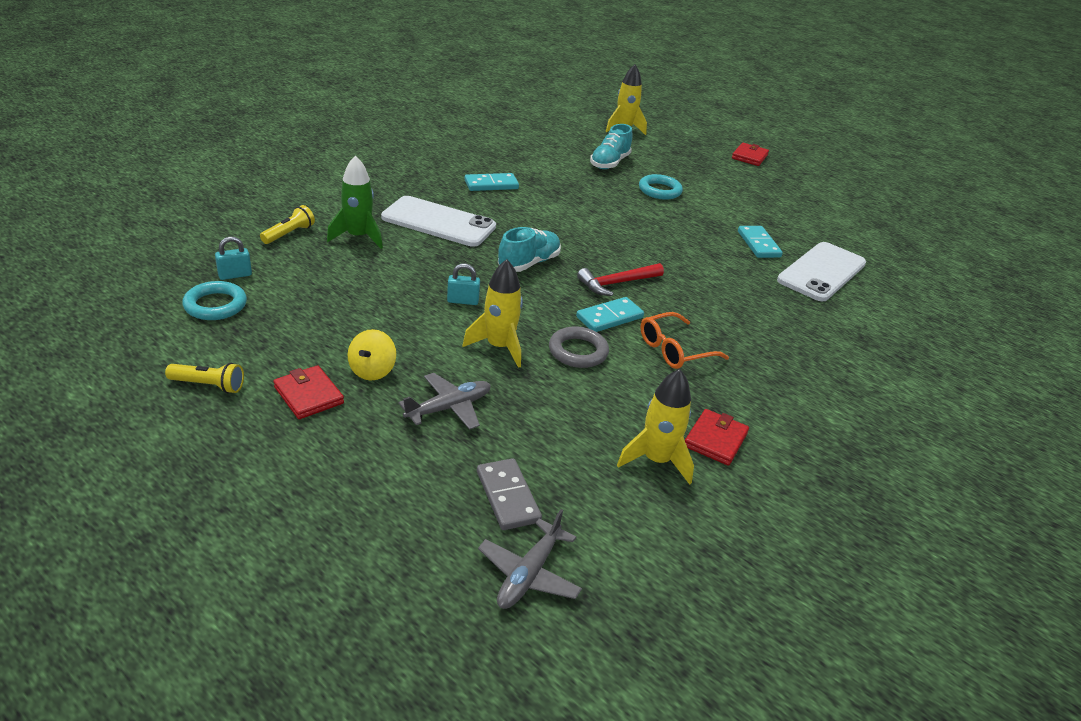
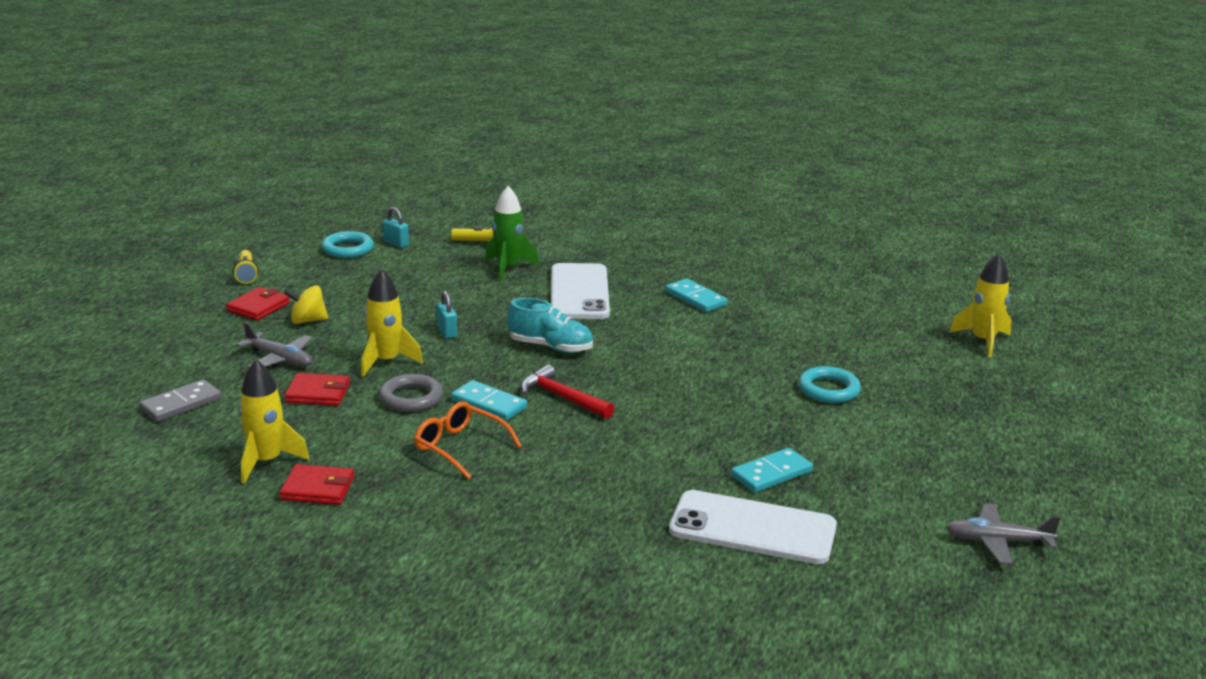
camera: 70 degrees right, 10 degrees down
grey plane [478,509,582,609] -> grey plane moved to [946,503,1061,564]
turquoise shoe [590,124,633,169] -> none
red wallet [732,143,769,166] -> red wallet moved to [284,373,350,406]

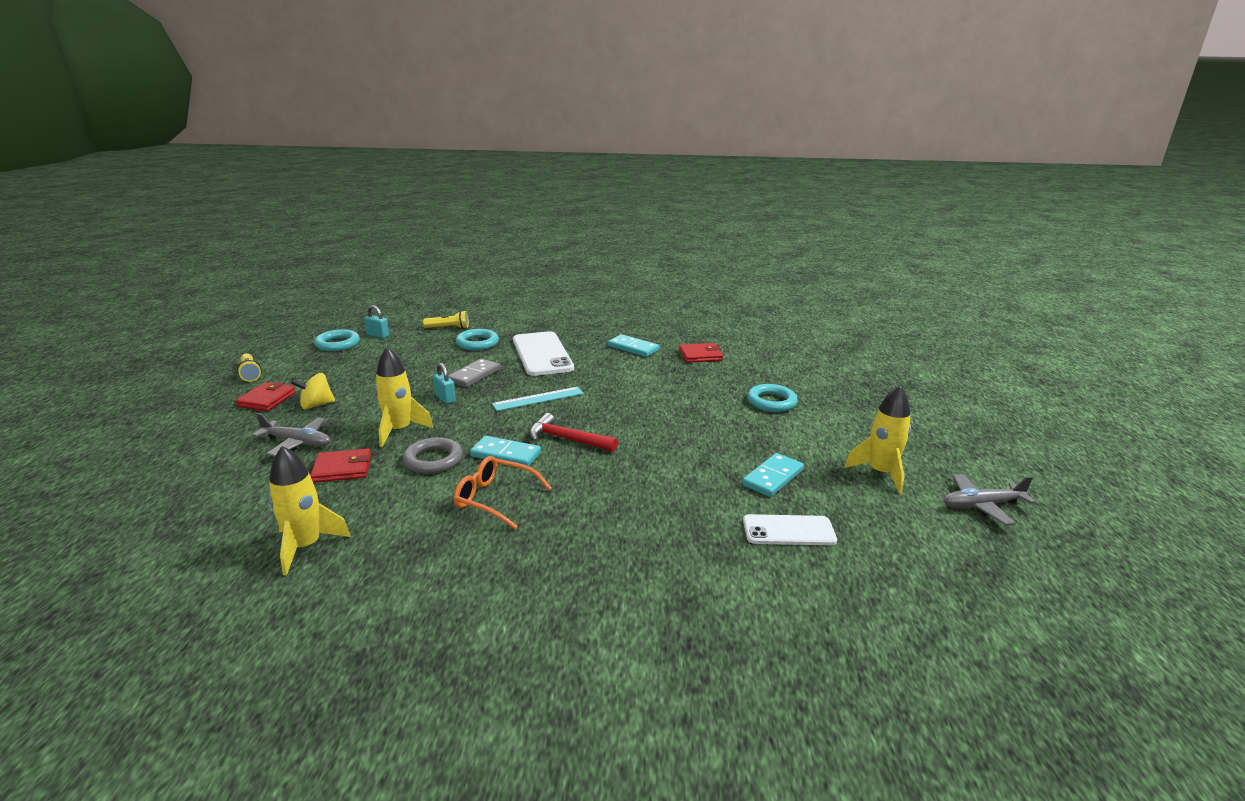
camera: 15 degrees left, 0 degrees up
grey domino [139,379,222,422] -> grey domino moved to [448,359,500,387]
red wallet [280,464,354,505] -> red wallet moved to [679,343,723,363]
green rocket [485,186,539,281] -> turquoise ring [456,329,499,350]
turquoise shoe [507,298,593,353] -> turquoise ruler [492,387,584,411]
white phone [669,490,837,564] -> white phone [743,514,837,545], size x0.61
yellow rocket [949,253,1011,358] -> yellow rocket moved to [844,385,911,494]

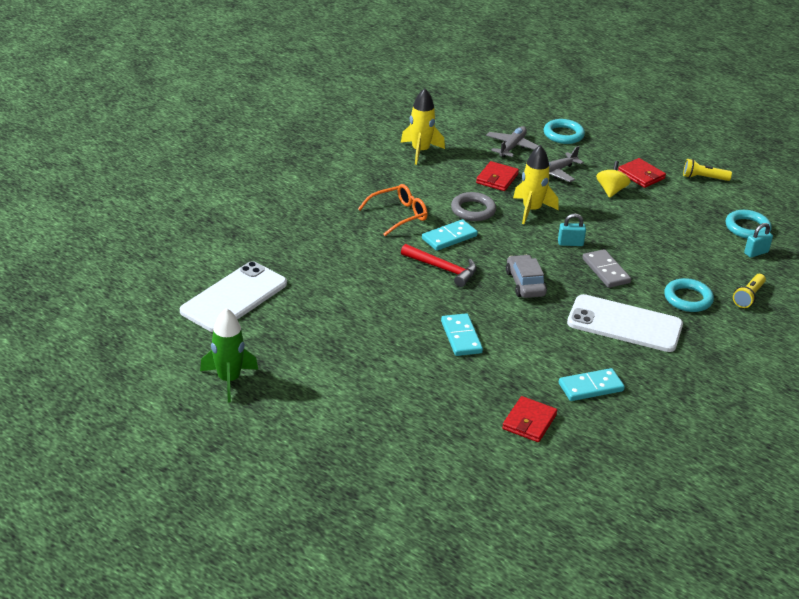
camera: 125 degrees right, 10 degrees up
turquoise ruler [492,387,584,411] -> grey car [506,255,547,298]
red hammer [529,413,618,452] -> red hammer turned 60 degrees clockwise [401,244,477,287]
turquoise domino [742,453,804,497] -> turquoise domino moved to [441,313,483,356]
white phone [743,514,837,545] -> white phone [180,261,287,332], size x1.65
turquoise ring [747,384,798,412] -> turquoise ring moved to [544,119,585,144]
yellow rocket [844,385,911,494] -> green rocket [200,308,258,402]
grey plane [943,474,1036,525] -> grey plane moved to [486,126,538,157]

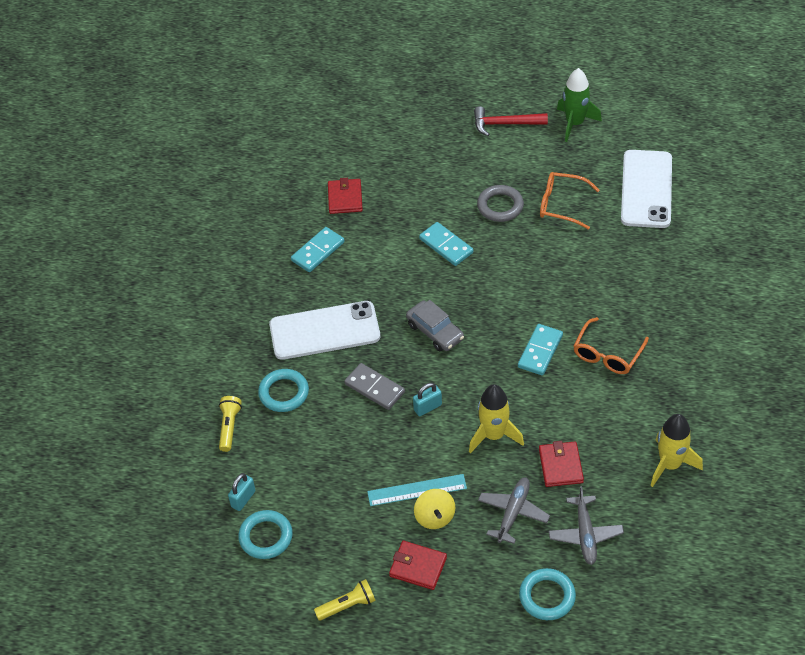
camera: 155 degrees right, 15 degrees up
red hammer [401,244,477,287] -> red hammer moved to [474,106,548,136]
grey ring [451,192,496,221] -> grey ring moved to [477,185,524,222]
none -> turquoise ruler [367,474,467,506]
none -> orange glasses [540,172,600,229]

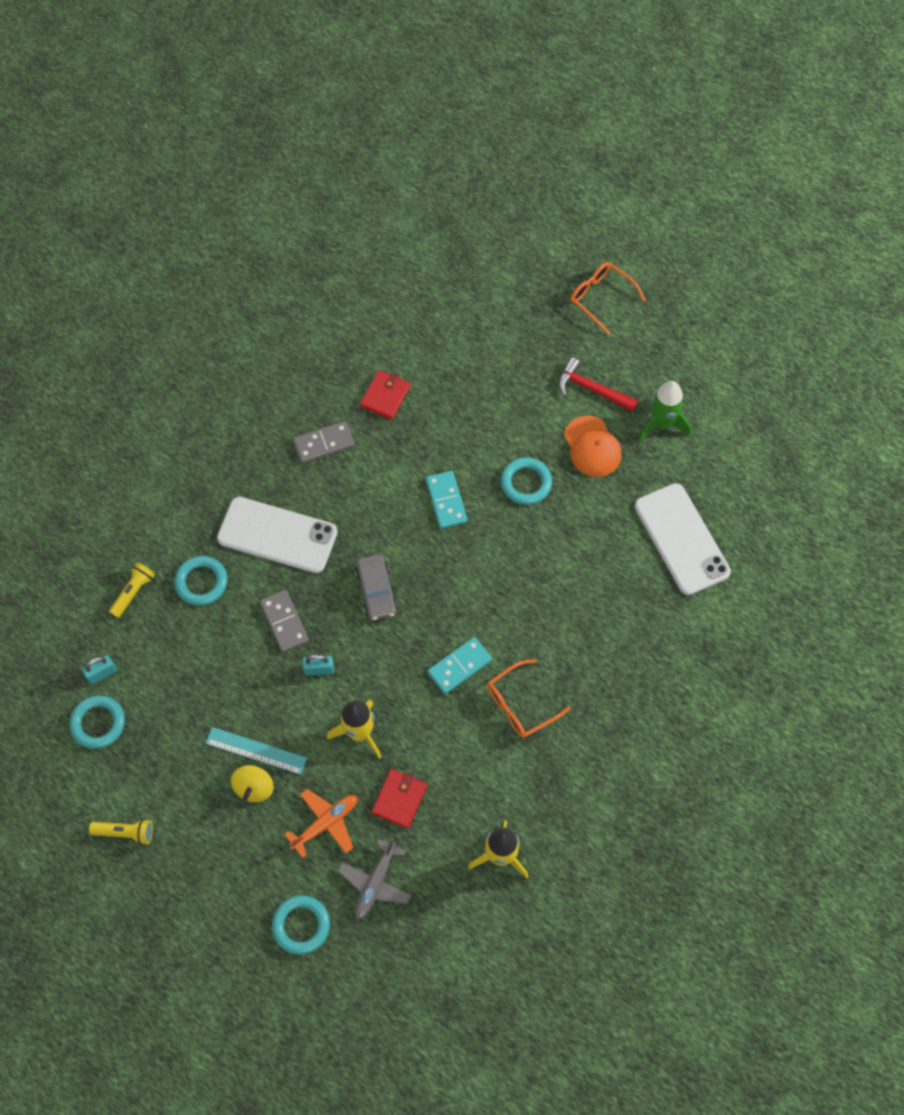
camera: 25 degrees right, 15 degrees up
turquoise domino [291,227,344,272] -> grey domino [293,421,355,463]
red wallet [389,541,447,590] -> none
grey ring [477,185,524,222] -> turquoise ring [501,457,552,505]
grey plane [478,477,550,544] -> orange plane [284,789,357,858]
orange glasses [540,172,600,229] -> orange glasses moved to [570,262,646,336]
white phone [621,150,672,228] -> white phone turned 60 degrees counterclockwise [635,483,731,595]
none -> orange cap [564,416,622,477]

